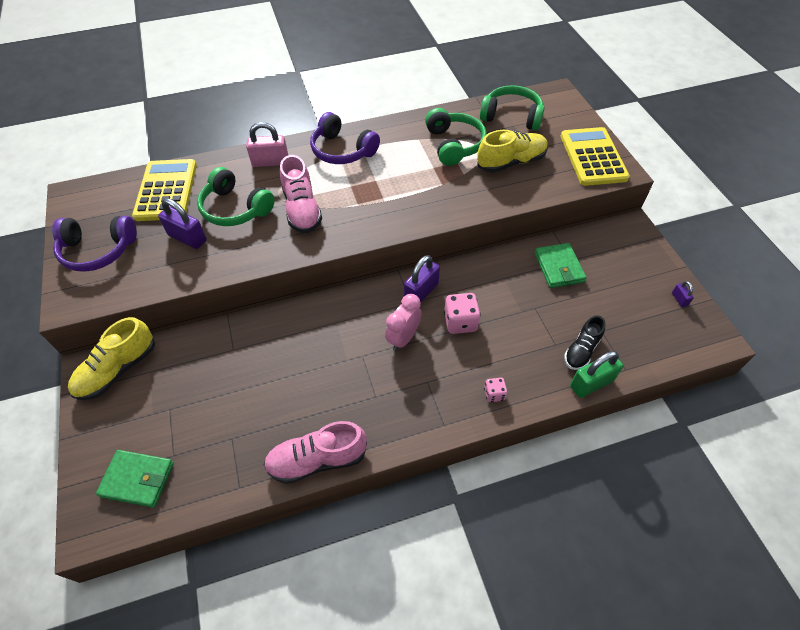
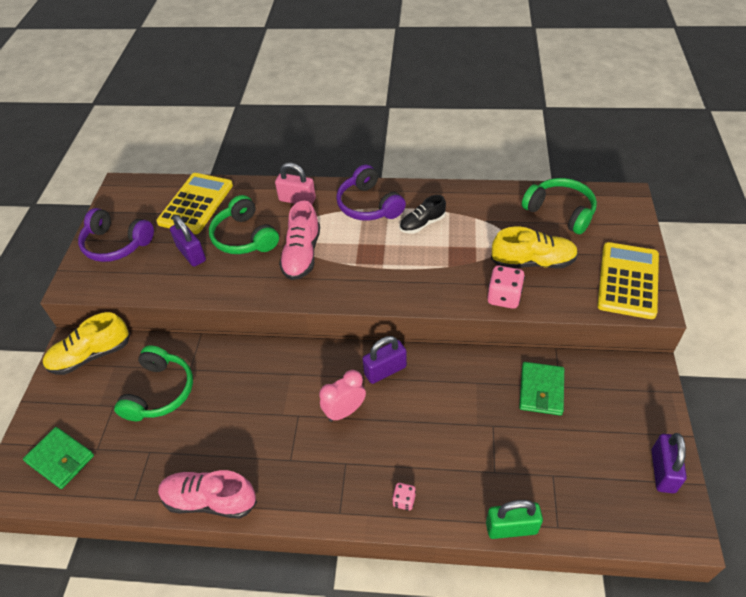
camera: 25 degrees right, 5 degrees down
green headphones [425,108,487,166] -> green headphones moved to [114,345,193,421]
pink dice [444,293,481,334] -> pink dice moved to [487,266,525,309]
black shoe [564,315,606,370] -> black shoe moved to [400,195,446,234]
purple padlock [672,281,694,307] -> purple padlock [652,433,687,493], size x2.02

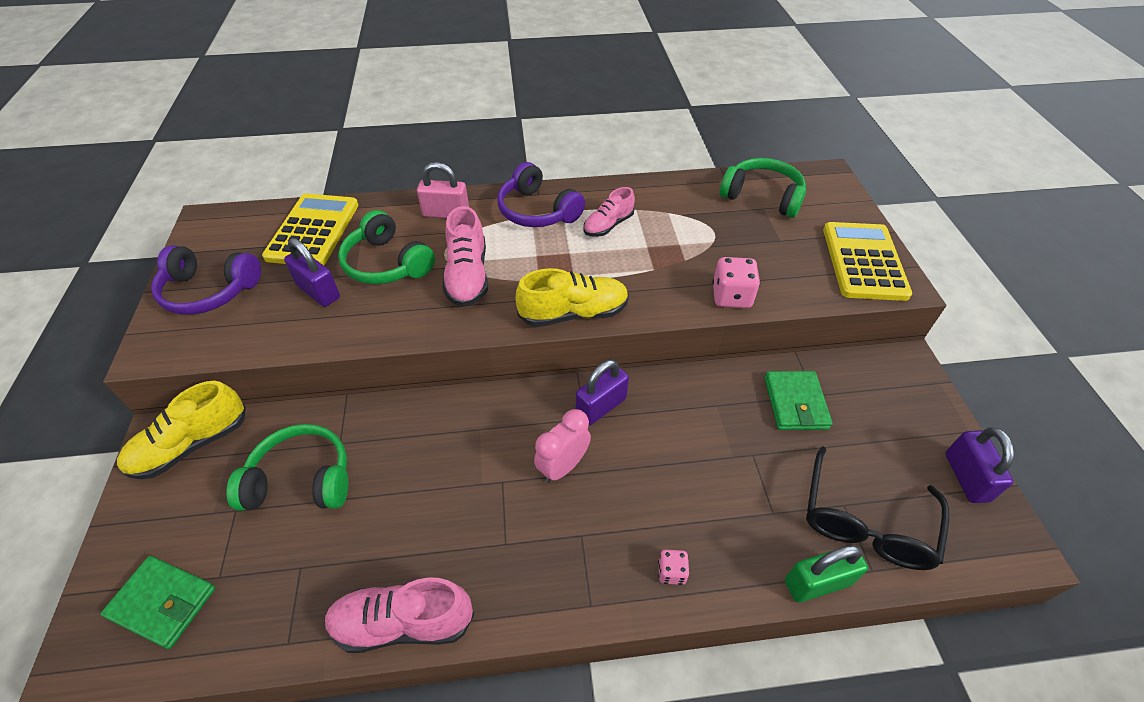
camera: 15 degrees left, 0 degrees up
green headphones [114,345,193,421] -> green headphones turned 90 degrees counterclockwise [226,424,348,511]
black shoe [400,195,446,234] -> pink shoe [584,187,635,237]
yellow shoe [491,227,578,268] -> yellow shoe moved to [515,268,629,327]
none -> black glasses [806,446,949,570]

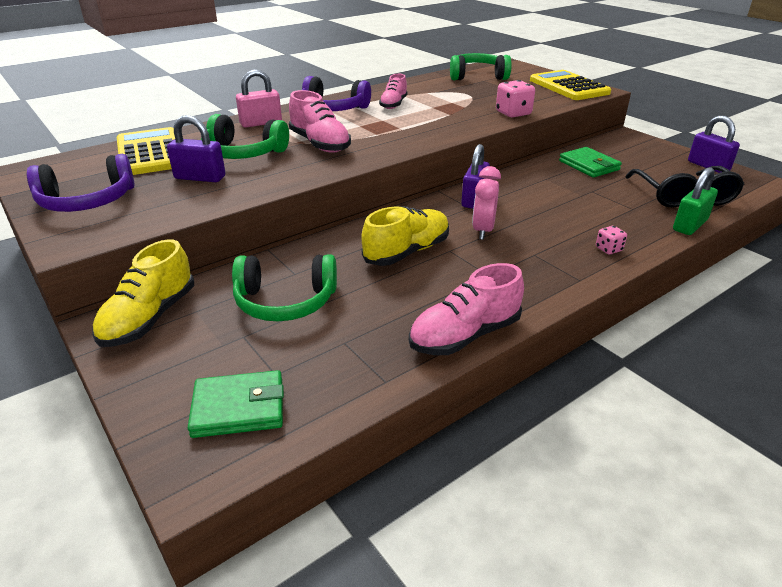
camera: 30 degrees left, 15 degrees down
green headphones [226,424,348,511] -> green headphones turned 150 degrees counterclockwise [232,254,337,321]
yellow shoe [515,268,629,327] -> yellow shoe moved to [361,206,449,266]

